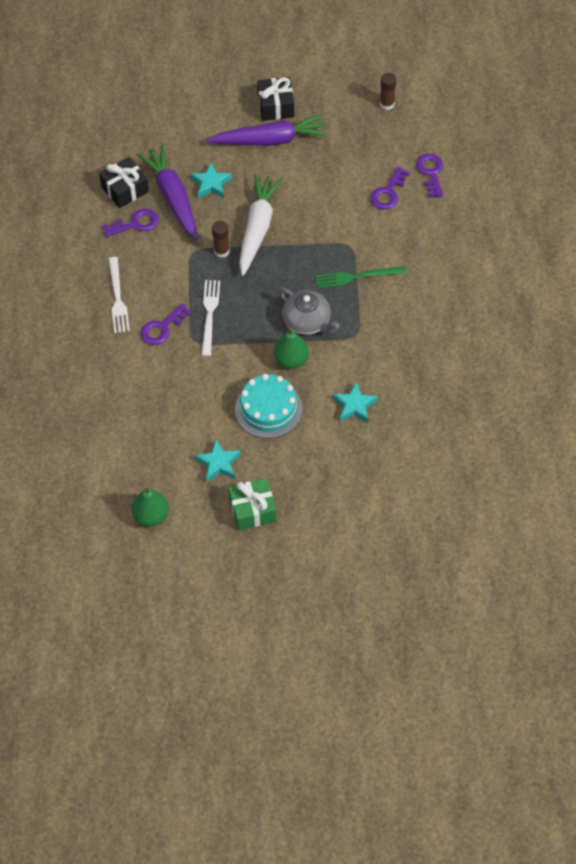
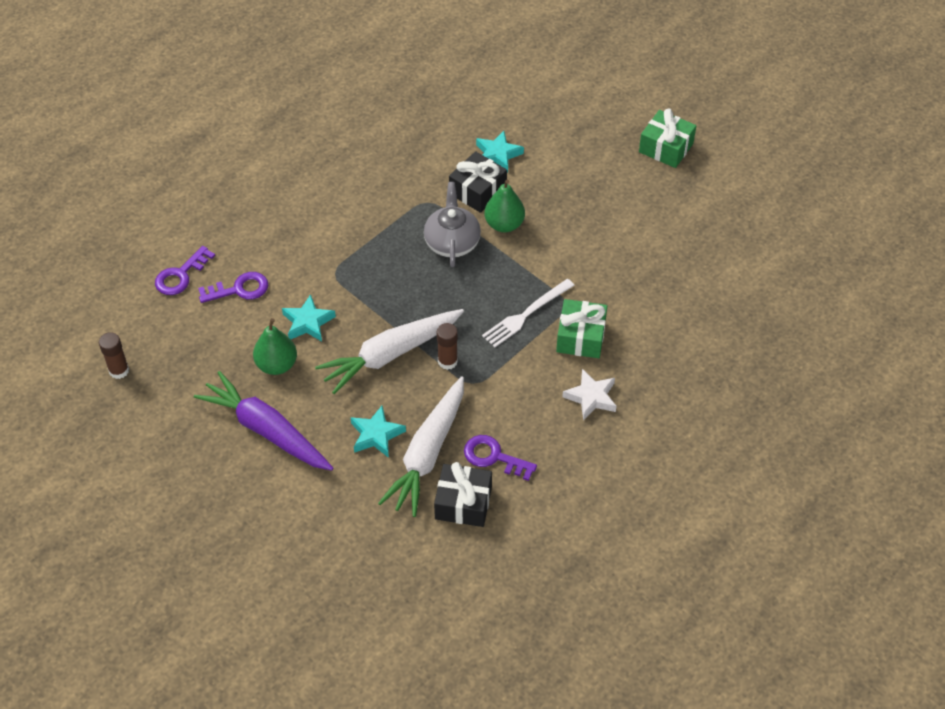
camera: 135 degrees left, 5 degrees down
white fork [108,257,130,333] -> white star [562,369,617,421]
green pear [132,488,169,527] -> green pear moved to [253,318,297,375]
purple carrot [137,144,198,240] -> white carrot [378,376,464,517]
purple key [141,303,192,345] -> green gift [556,299,607,358]
turquoise star [195,439,241,482] -> turquoise star moved to [282,294,336,342]
turquoise cake [235,374,303,439] -> none
black gift [257,77,294,121] -> black gift moved to [449,151,507,213]
green fork [315,266,406,289] -> none

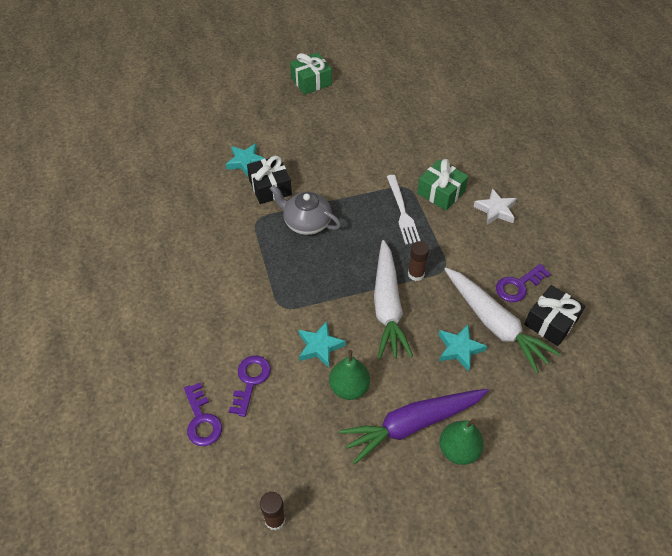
camera: 60 degrees left, 0 degrees up
green pear [484,179,525,232] -> green pear moved to [439,419,484,465]

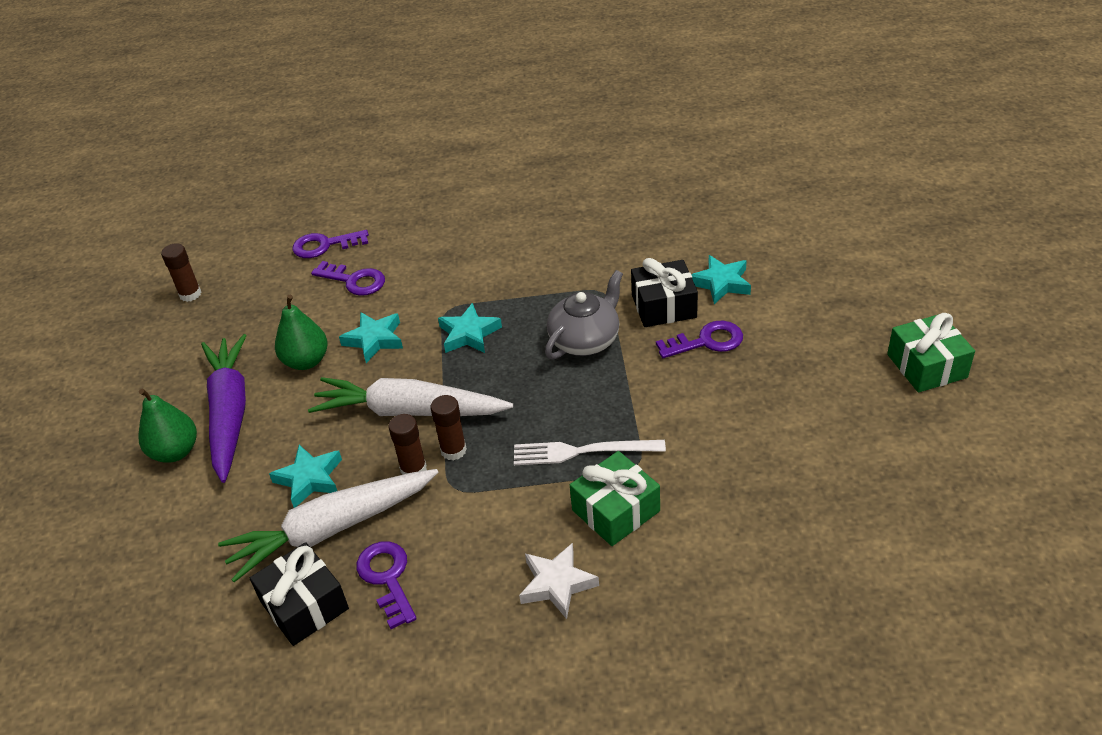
camera: 105 degrees right, 10 degrees down
none -> brown glue stick [388,414,427,475]
none -> turquoise star [438,303,502,353]
none -> purple key [656,321,743,358]

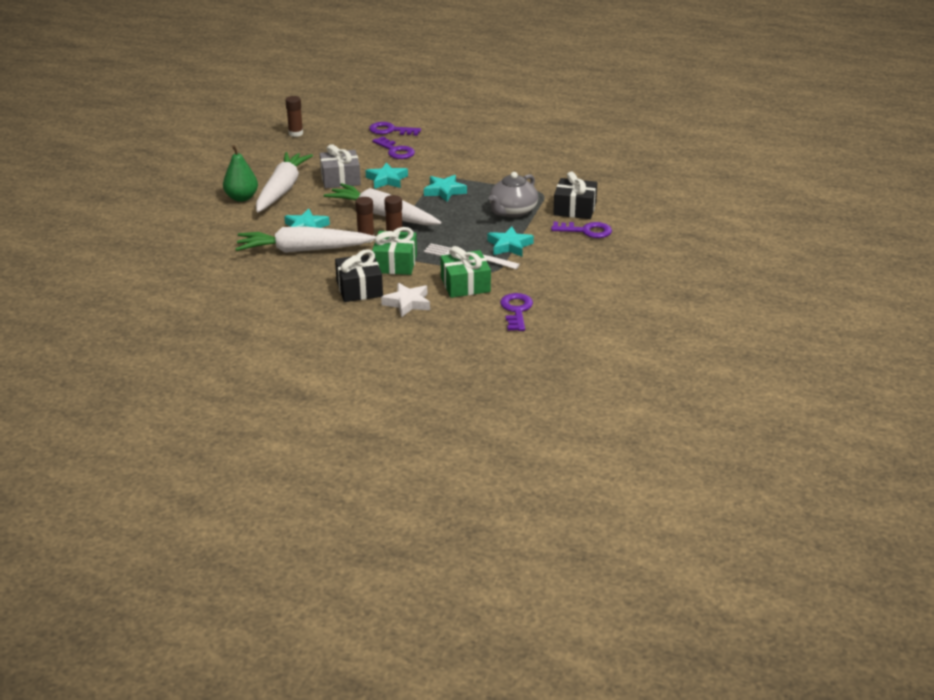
camera: 20 degrees right, 10 degrees down
purple carrot [201,334,247,483] -> white carrot [256,152,313,213]
black gift [250,542,349,646] -> black gift moved to [335,249,383,302]
green pear [275,295,328,370] -> grey gift [320,144,361,189]
purple key [356,541,417,629] -> purple key moved to [500,293,533,331]
grey teapot [545,270,623,360] -> grey teapot turned 150 degrees clockwise [489,172,538,218]
turquoise star [691,255,751,304] -> turquoise star moved to [488,227,534,257]
green gift [887,313,975,393] -> green gift moved to [372,227,417,275]

